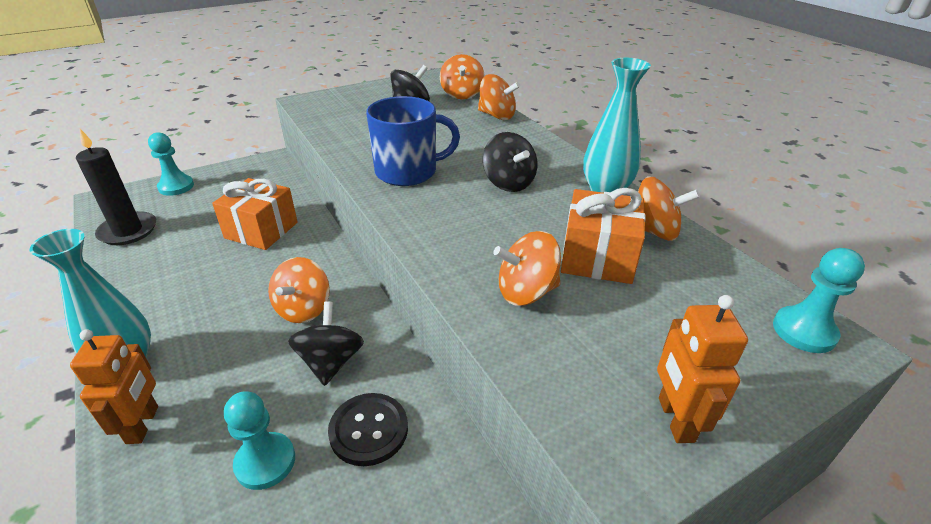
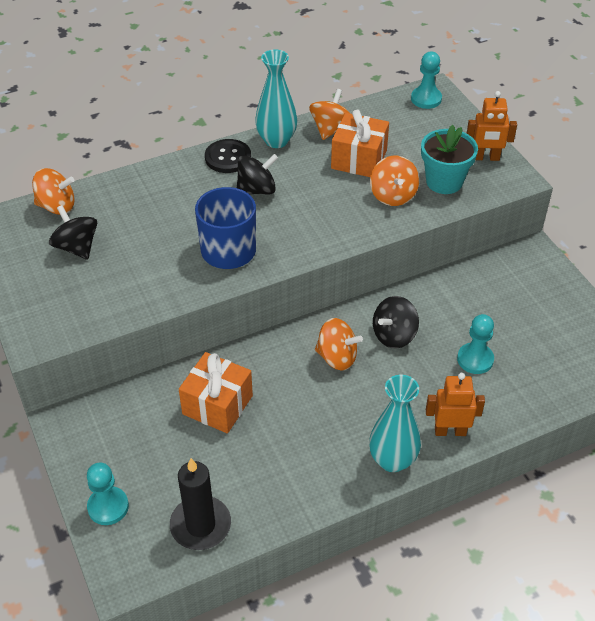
camera: 85 degrees left, 10 degrees up
black spinning top [288,301,364,386] -> black spinning top turned 45 degrees counterclockwise [373,296,419,349]
black button [328,393,408,466] -> black button moved to [205,139,251,173]
orange spinning top [478,74,520,120] -> none
none -> turquoise flower pot [421,125,478,194]

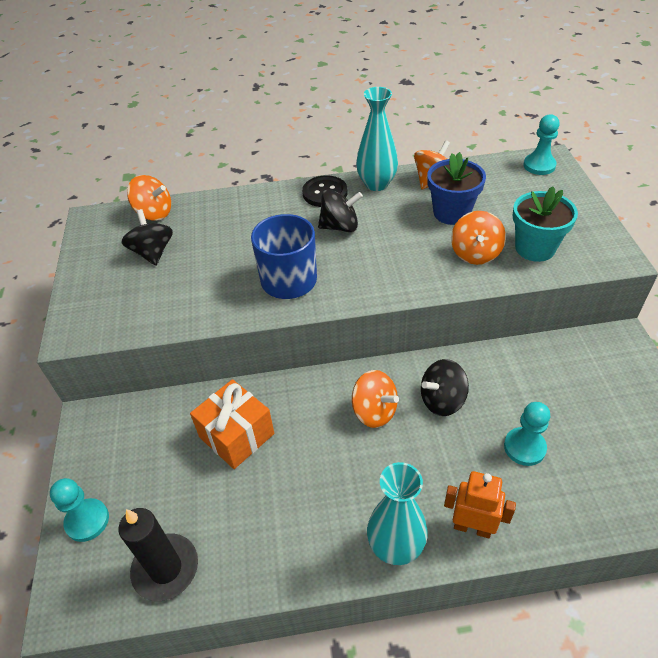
camera: 20 degrees right, 0 degrees up
orange gift [331,110,389,177] -> blue flower pot [428,152,486,225]
orange robot [467,91,517,161] -> none

